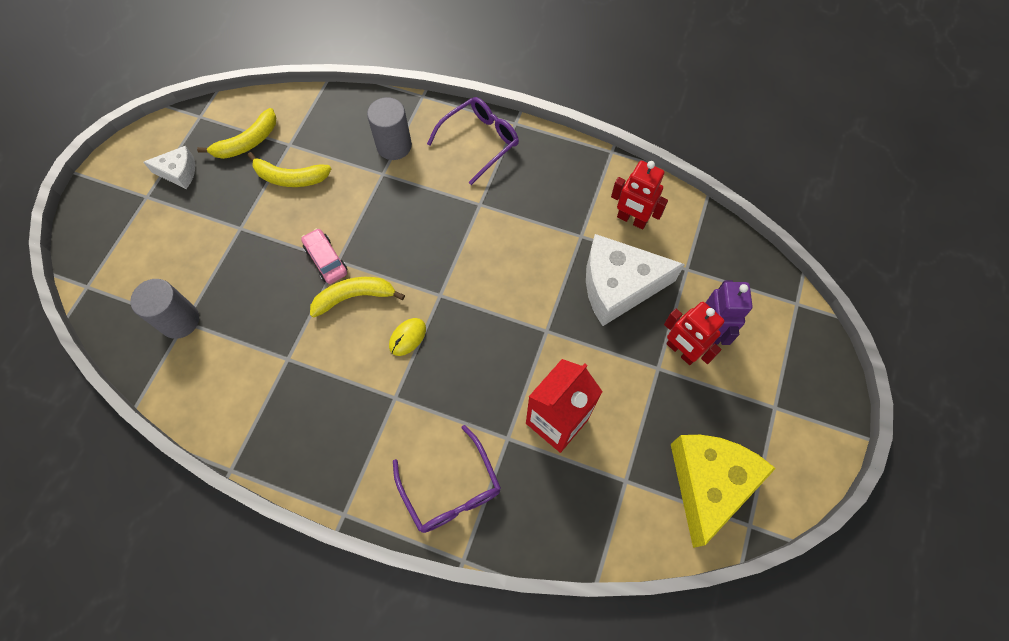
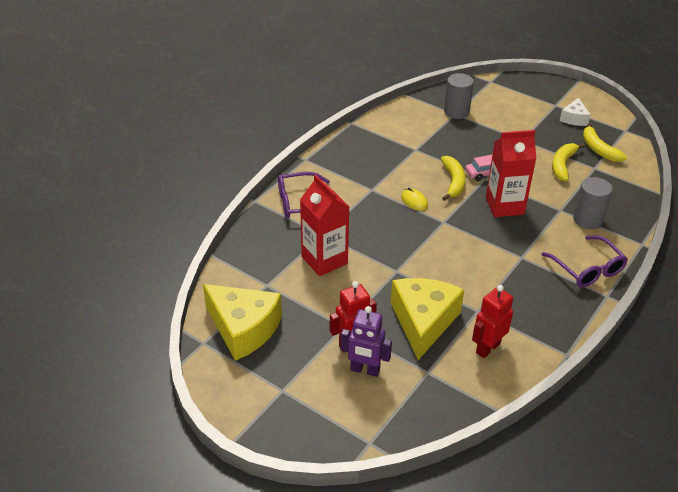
camera: 105 degrees right, 25 degrees down
white cheese [586,234,685,326] -> yellow cheese [391,278,464,360]
none -> red carton [486,130,536,217]

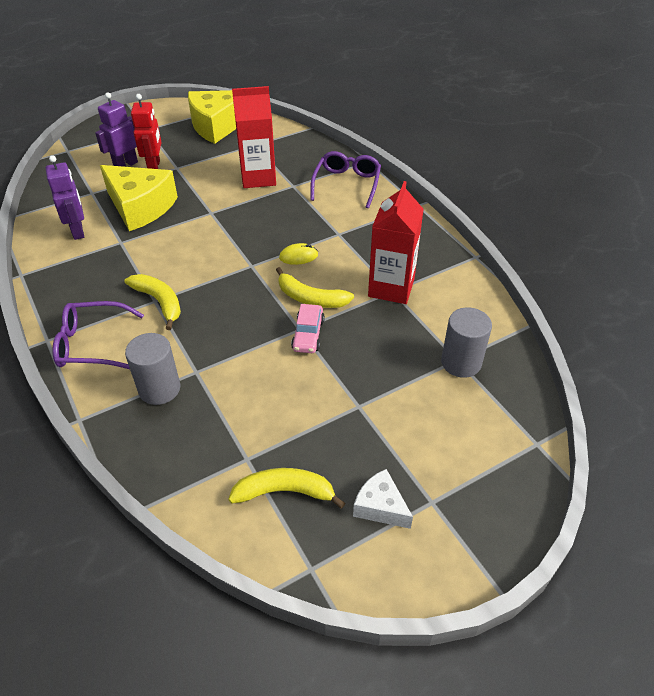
camera: 115 degrees right, 5 degrees up
red robot [472,285,513,358] -> purple robot [45,155,84,240]
red carton [486,130,536,217] -> red carton moved to [368,181,424,304]
yellow banana [552,143,585,181] -> yellow banana moved to [125,274,181,330]

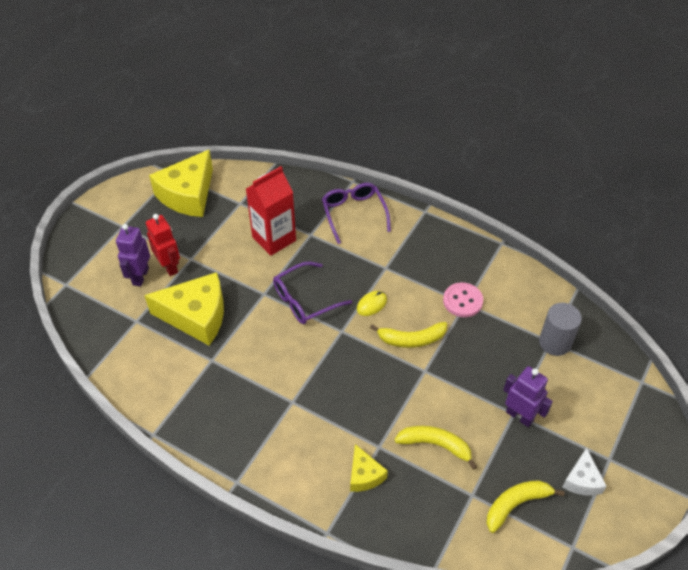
camera: 30 degrees left, 5 degrees up
purple robot [45,155,84,240] -> purple robot moved to [503,366,553,427]
purple glasses [52,301,144,369] -> purple glasses moved to [273,261,352,324]
yellow banana [125,274,181,330] -> yellow banana moved to [395,426,477,470]
grey cylinder [125,333,180,405] -> yellow cheese [350,444,388,492]
pink car [291,304,325,353] -> none
white cheese [353,469,413,529] -> white cheese turned 90 degrees counterclockwise [562,448,607,496]
red carton [368,181,424,304] -> pink button [443,283,483,317]

